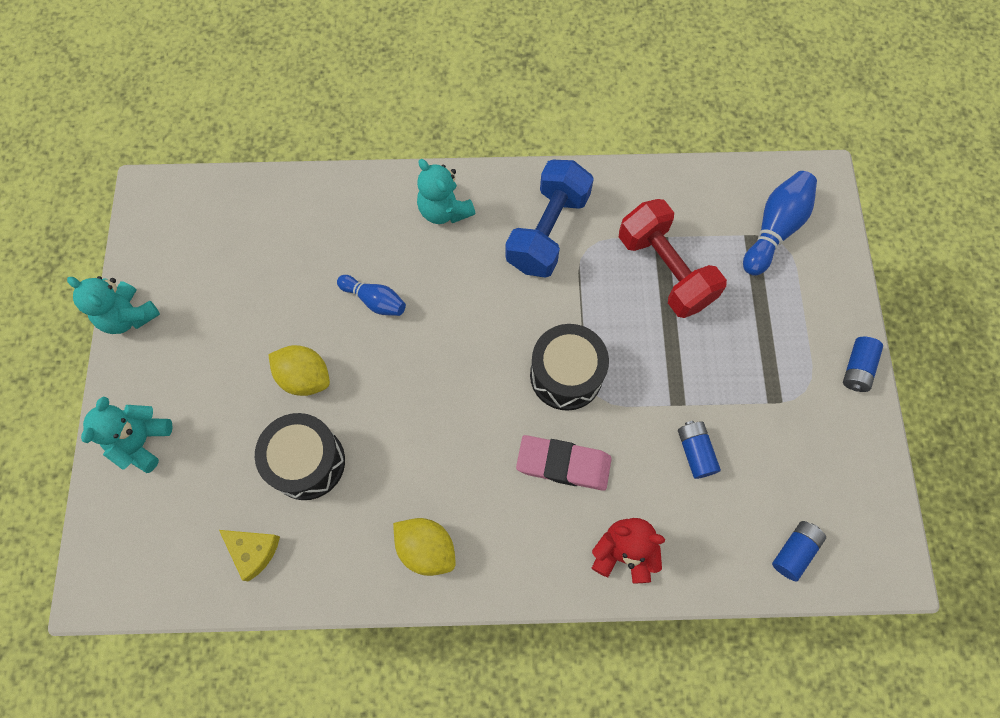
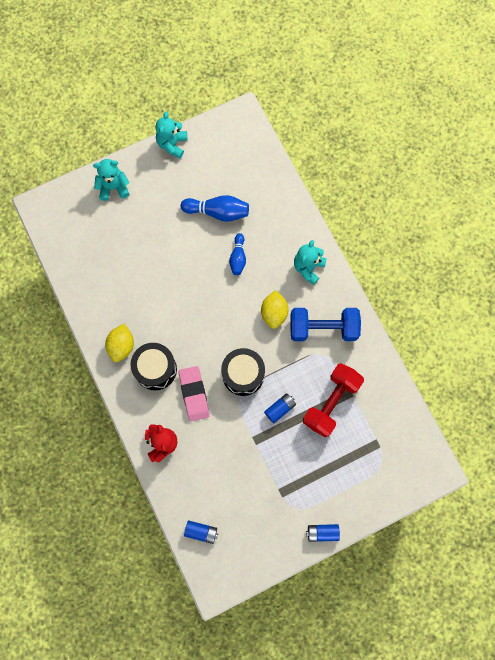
camera: 65 degrees right, 5 degrees up
yellow cheese [219,530,280,582] -> none
black drum [255,413,345,500] -> black drum moved to [131,343,177,390]
yellow lemon [268,345,330,396] -> yellow lemon moved to [261,290,289,329]
blue battery [678,421,721,479] -> blue battery moved to [264,393,296,423]
blue bowling pin [743,171,817,276] -> blue bowling pin moved to [181,195,249,222]

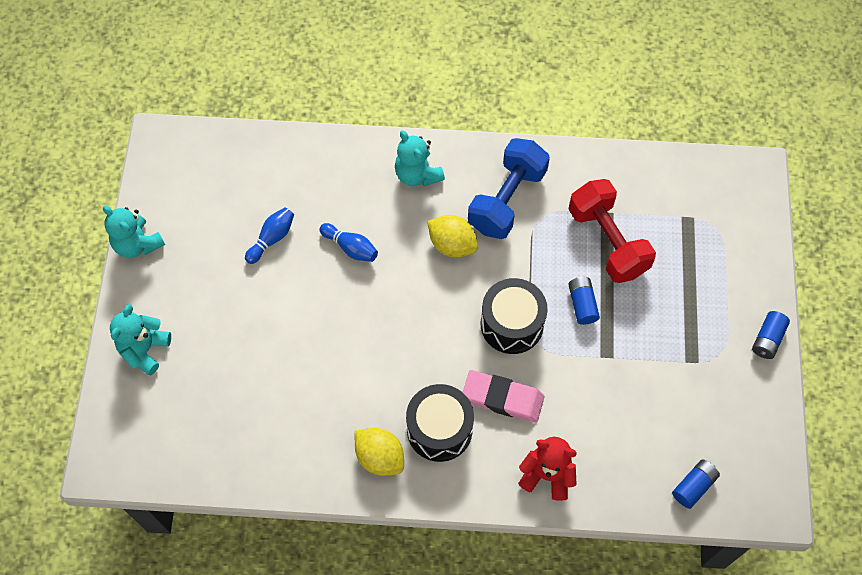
camera: 60 degrees left, 10 degrees down
blue bowling pin [181,195,249,222] -> blue bowling pin [245,207,294,264], size x0.64

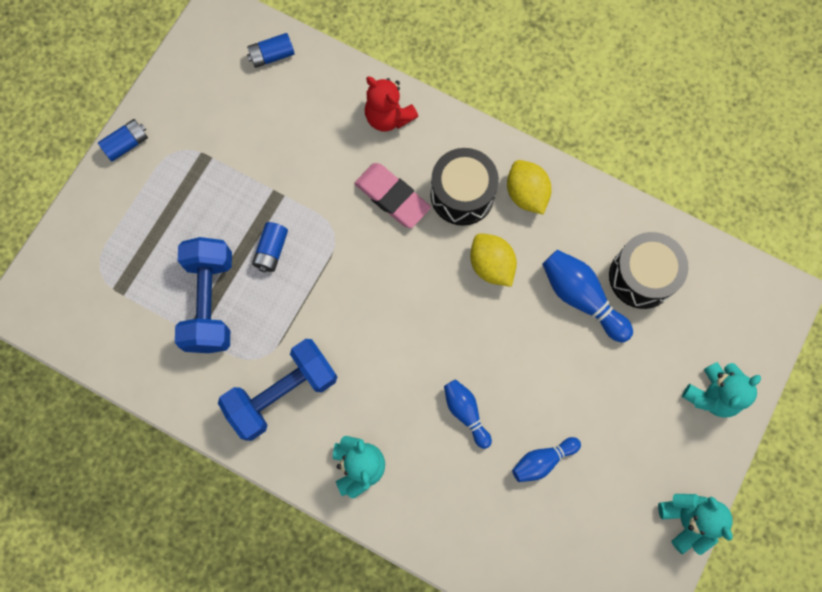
camera: 155 degrees left, 10 degrees up
yellow lemon [427,215,478,257] -> yellow lemon moved to [470,234,517,287]
black drum [480,278,548,354] -> black drum moved to [609,232,688,309]
red dumbbell [569,179,656,283] -> blue dumbbell [175,237,232,353]
none -> blue bowling pin [542,250,633,343]

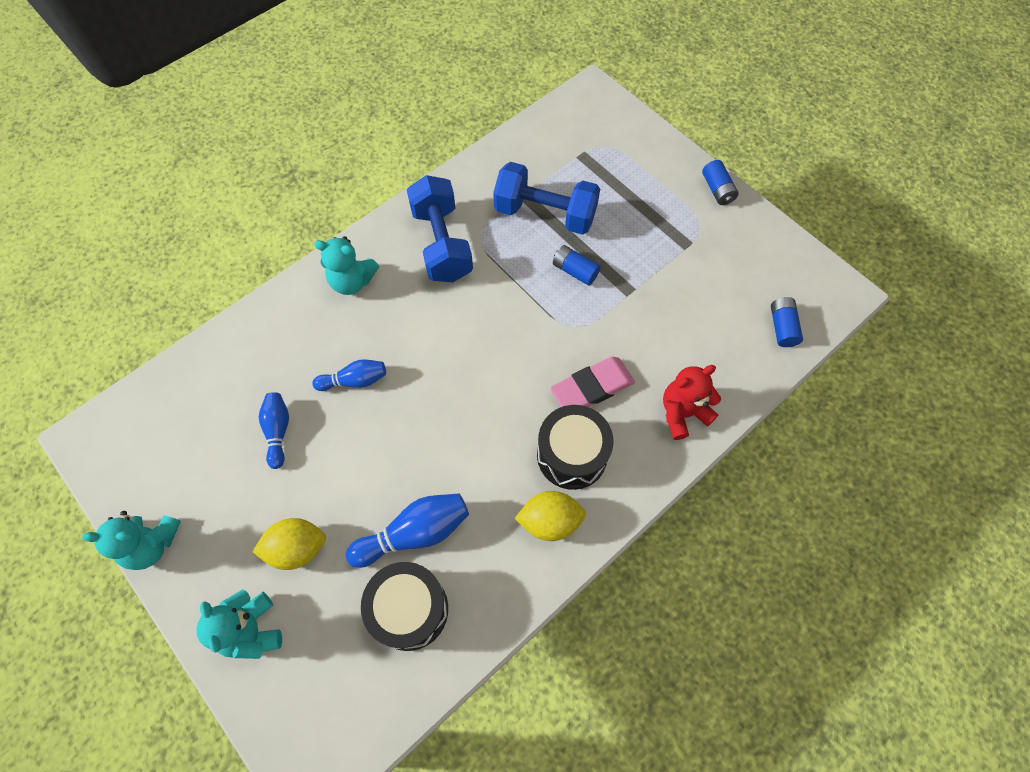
camera: 110 degrees right, 10 degrees down
yellow lemon [470,234,517,287] -> yellow lemon moved to [252,518,326,570]

